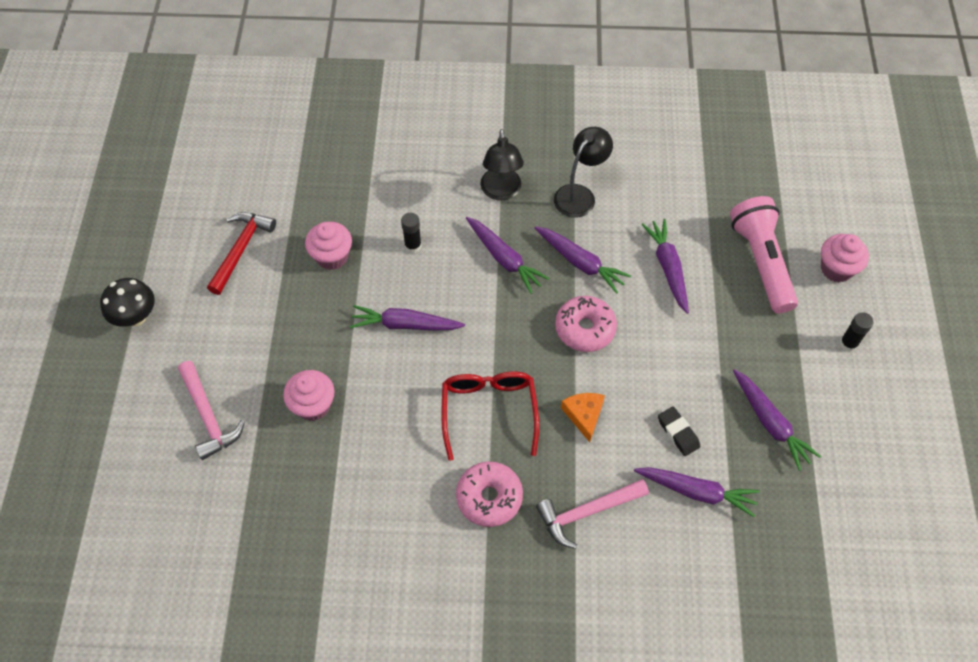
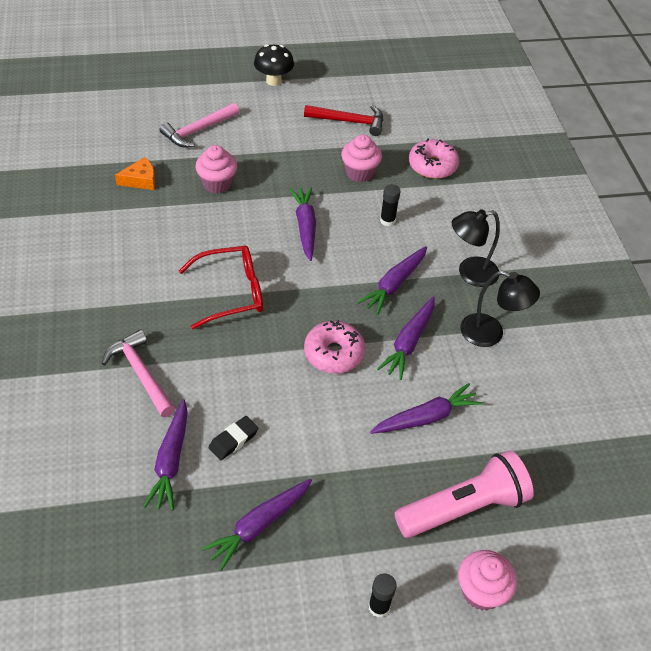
camera: 75 degrees right, 10 degrees down
pink donut [456,462,523,527] -> pink donut moved to [409,139,459,179]
orange cheese [561,393,605,442] -> orange cheese moved to [115,157,156,190]

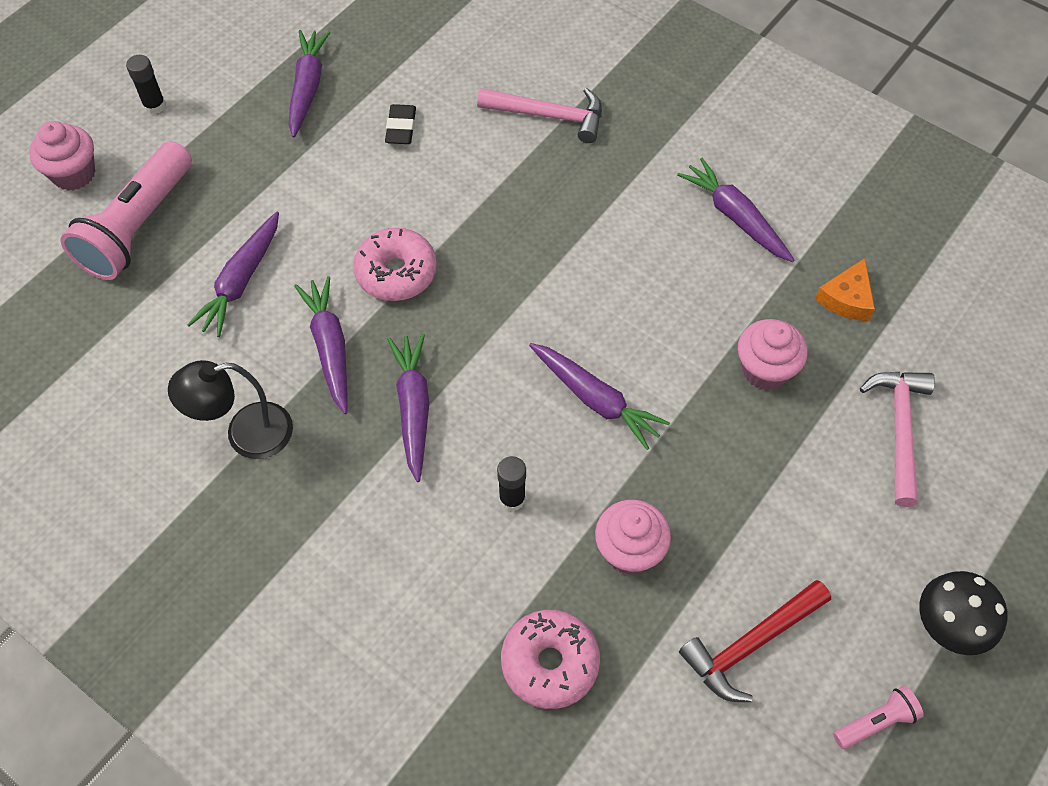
camera: 140 degrees right, 10 degrees up
purple carrot [143,399,188,511] -> purple carrot moved to [677,158,794,262]
red glasses [179,245,263,329] -> none
black lamp [452,209,500,287] -> none
none -> pink flashlight [833,686,924,749]

